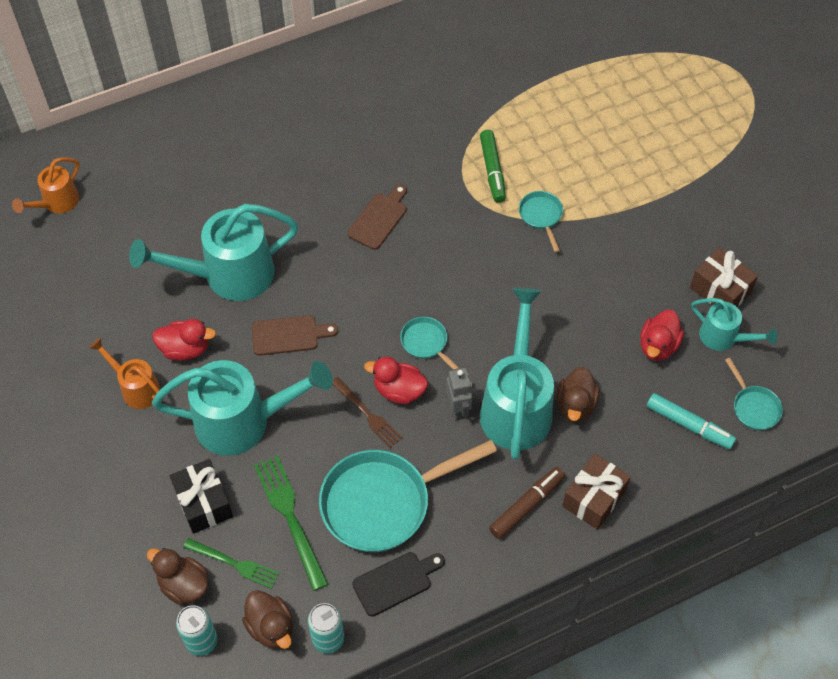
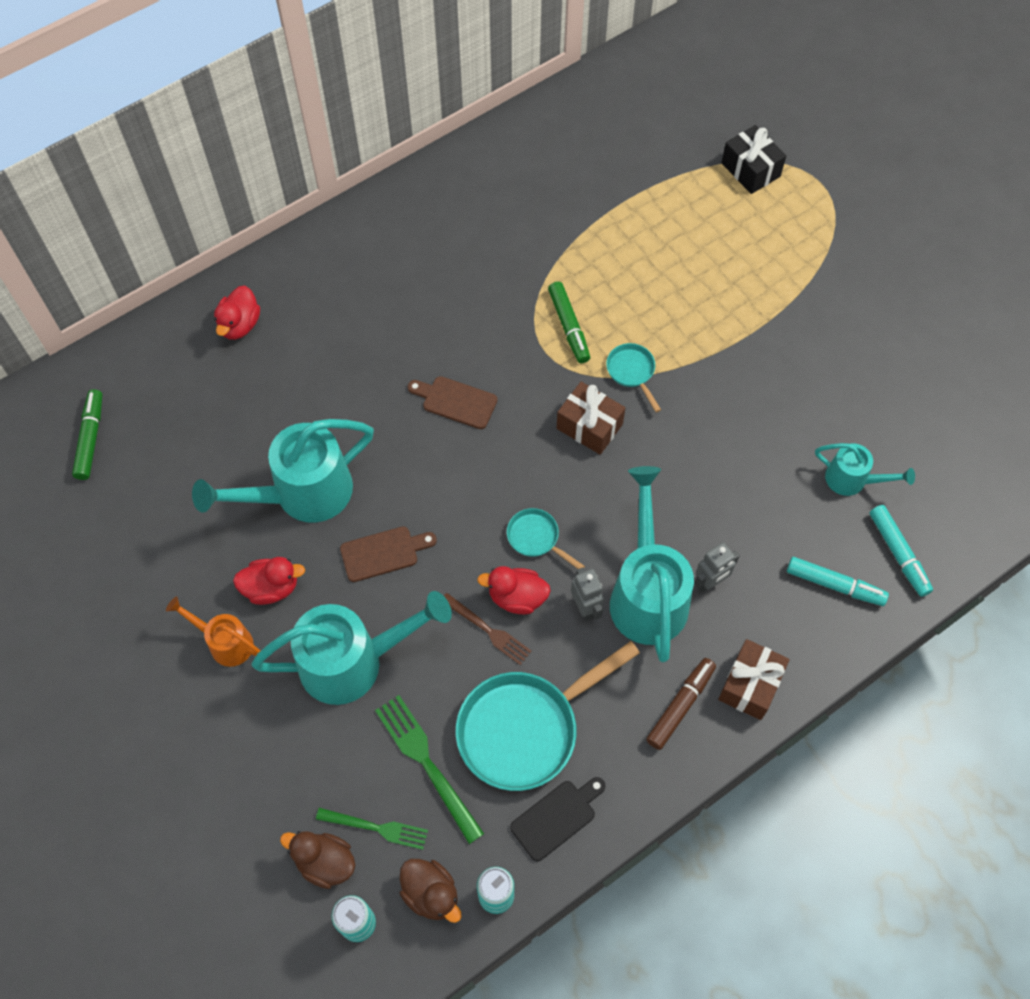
camera: 10 degrees left, 5 degrees up
orange watering can [12,157,79,213] -> green marker [72,389,102,480]
black gift [170,459,233,534] -> black gift moved to [721,125,786,194]
brown cutting board [347,184,407,250] -> brown cutting board turned 90 degrees counterclockwise [408,376,497,429]
brown duck [557,367,600,422] -> grey robot [694,542,740,593]
red duck [640,310,684,361] -> red duck moved to [214,286,260,340]
brown gift [690,247,758,307] -> brown gift moved to [557,382,625,455]
turquoise pan [725,358,783,430] -> turquoise marker [869,505,933,597]

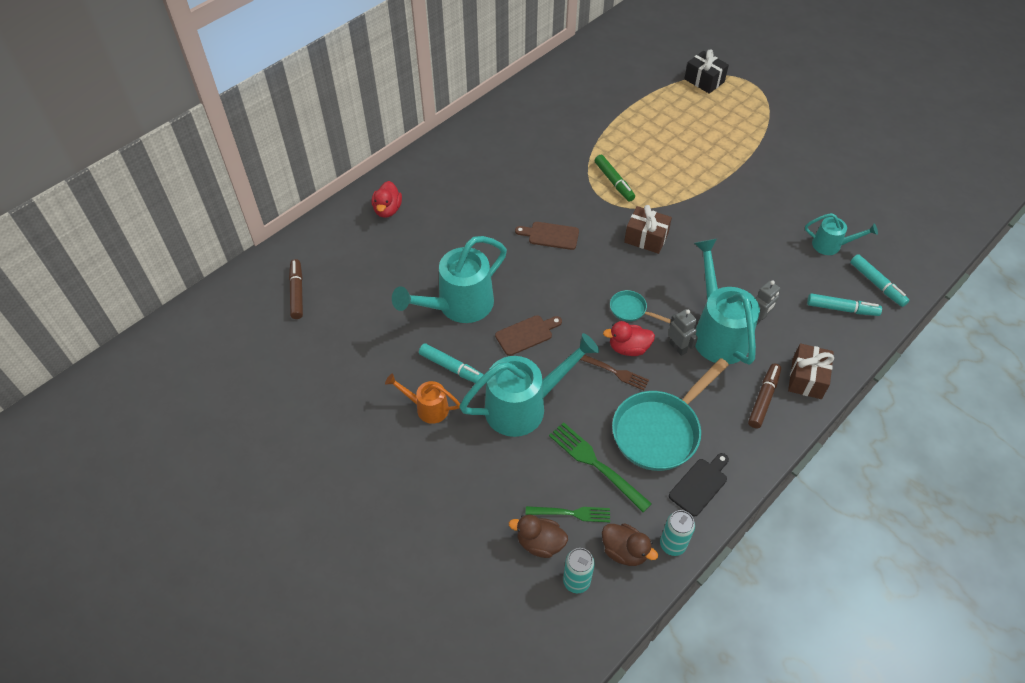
camera: 10 degrees left, 10 degrees down
green marker [72,389,102,480] -> brown marker [289,259,303,319]
red duck [233,557,305,605] -> turquoise marker [419,343,484,383]
turquoise pan [606,343,661,412] -> none

